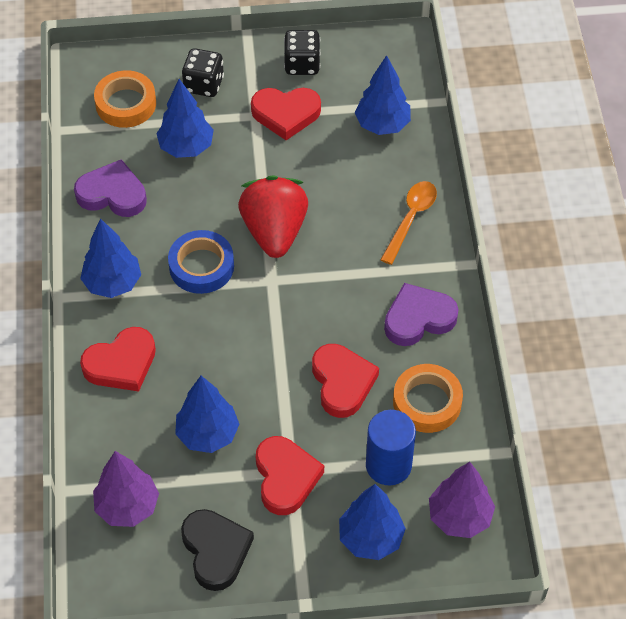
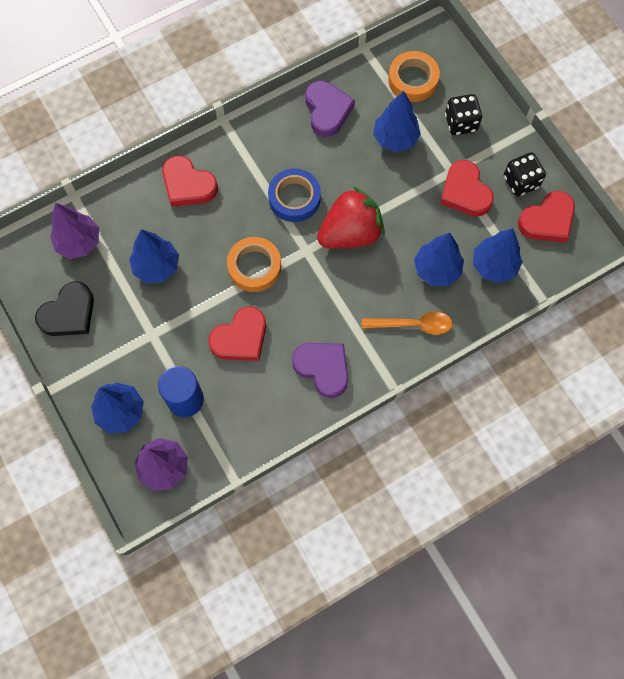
camera: 65 degrees right, 15 degrees up
blue tree [80,218,141,298] -> blue tree moved to [414,233,464,286]
red heart [256,436,324,515] -> red heart moved to [518,191,575,243]
orange tape [393,364,463,433] -> orange tape moved to [227,237,281,292]

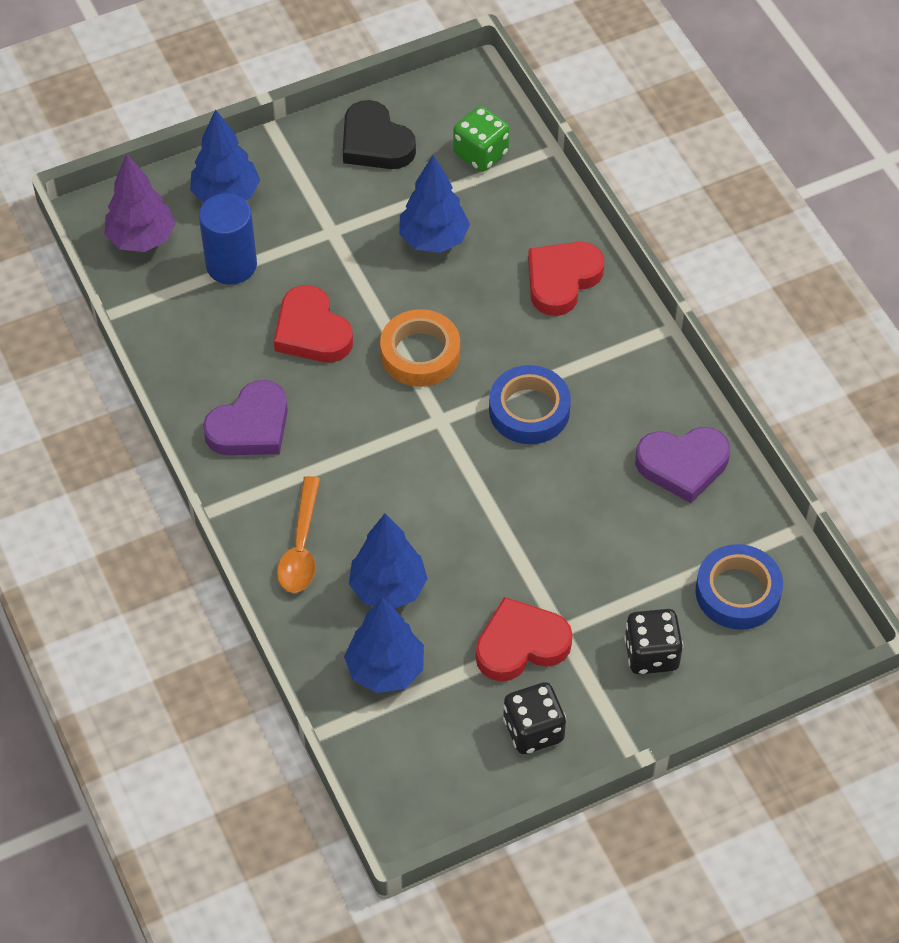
camera: 95 degrees right, 15 degrees down
purple tree [50,203,99,259] -> green dice [453,106,510,172]
red strawberry [317,186,385,249] -> none
blue tree [373,91,421,152] -> none
orange tape [388,51,440,102] -> blue tape [696,544,783,630]
red heart [518,191,575,243] -> none

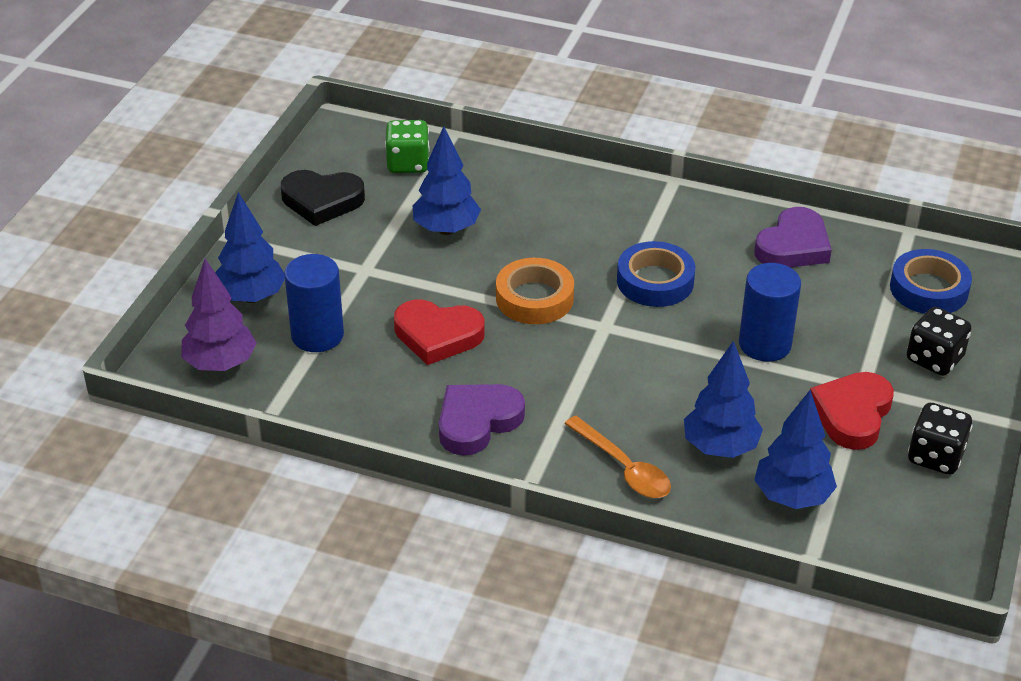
camera: 45 degrees left, 15 degrees down
purple heart [203,380,288,455] -> purple heart turned 135 degrees counterclockwise [439,384,525,455]
red heart [528,242,605,316] -> none
none -> blue cylinder [739,263,801,362]

